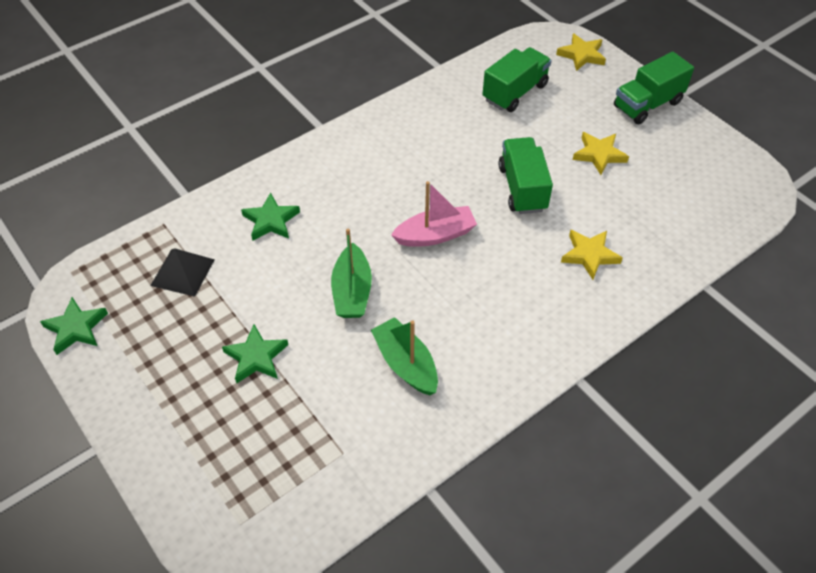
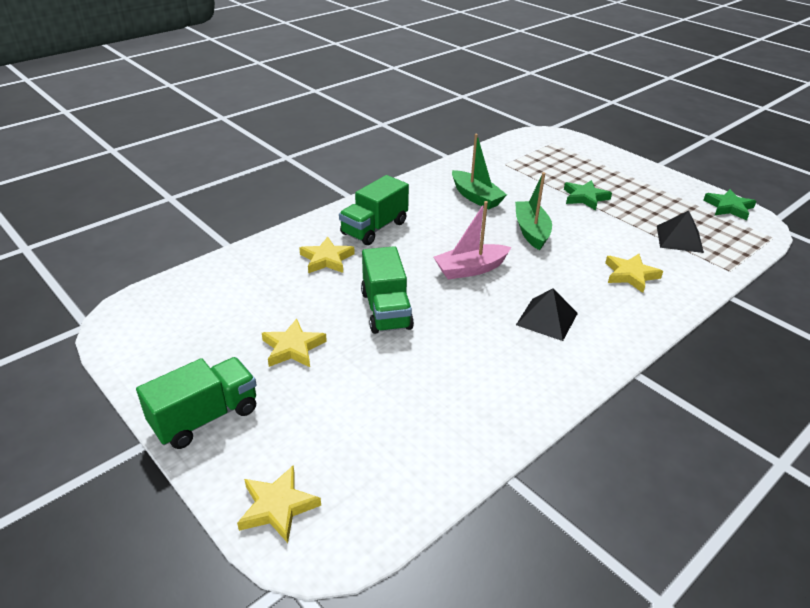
camera: 175 degrees right, 15 degrees down
green star [241,192,300,241] -> yellow star [605,254,663,293]
green truck [483,47,551,112] -> green truck moved to [339,175,409,245]
none -> black pyramid [516,288,578,341]

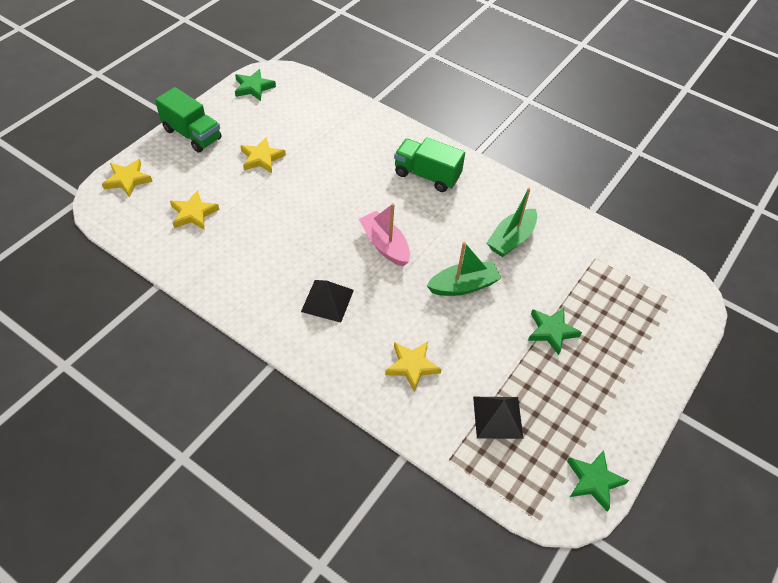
camera: 75 degrees right, 15 degrees up
yellow star [299,236,355,273] -> yellow star moved to [170,190,220,230]
green truck [361,246,414,334] -> none
none -> green star [235,69,276,101]

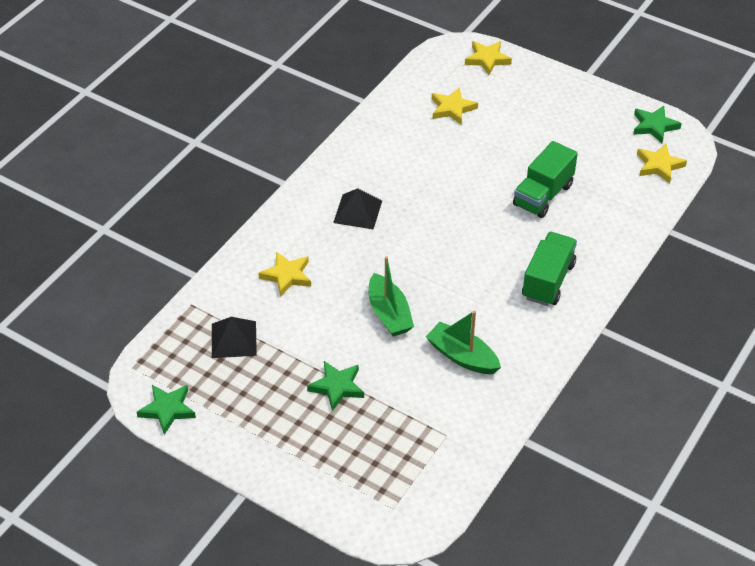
camera: 90 degrees right, 5 degrees down
green truck [155,87,221,153] -> green truck moved to [513,141,578,218]
yellow star [240,137,286,173] -> yellow star moved to [637,144,687,184]
pink boat [359,203,410,267] -> none

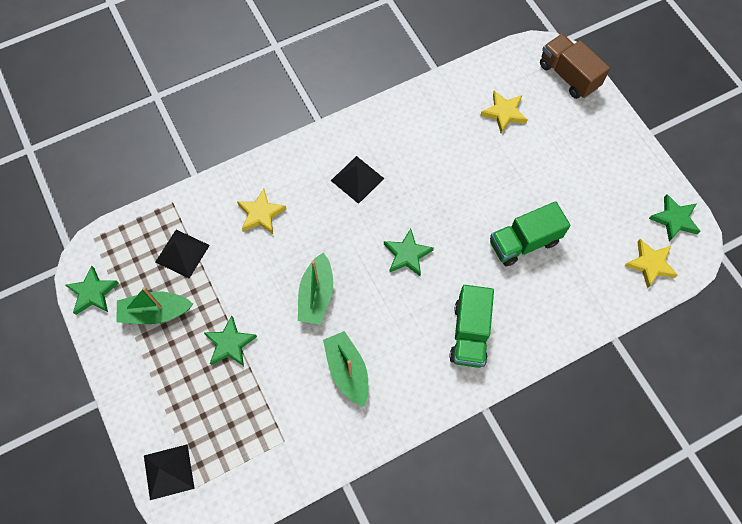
camera: 30 degrees right, 20 degrees up
yellow star [465,41,512,75] -> brown truck [540,34,610,99]
green truck [522,232,577,306] -> green truck turned 135 degrees clockwise [449,285,494,368]
none -> green boat [116,287,193,324]
none -> black pyramid [144,445,195,500]
none -> green star [384,228,434,276]

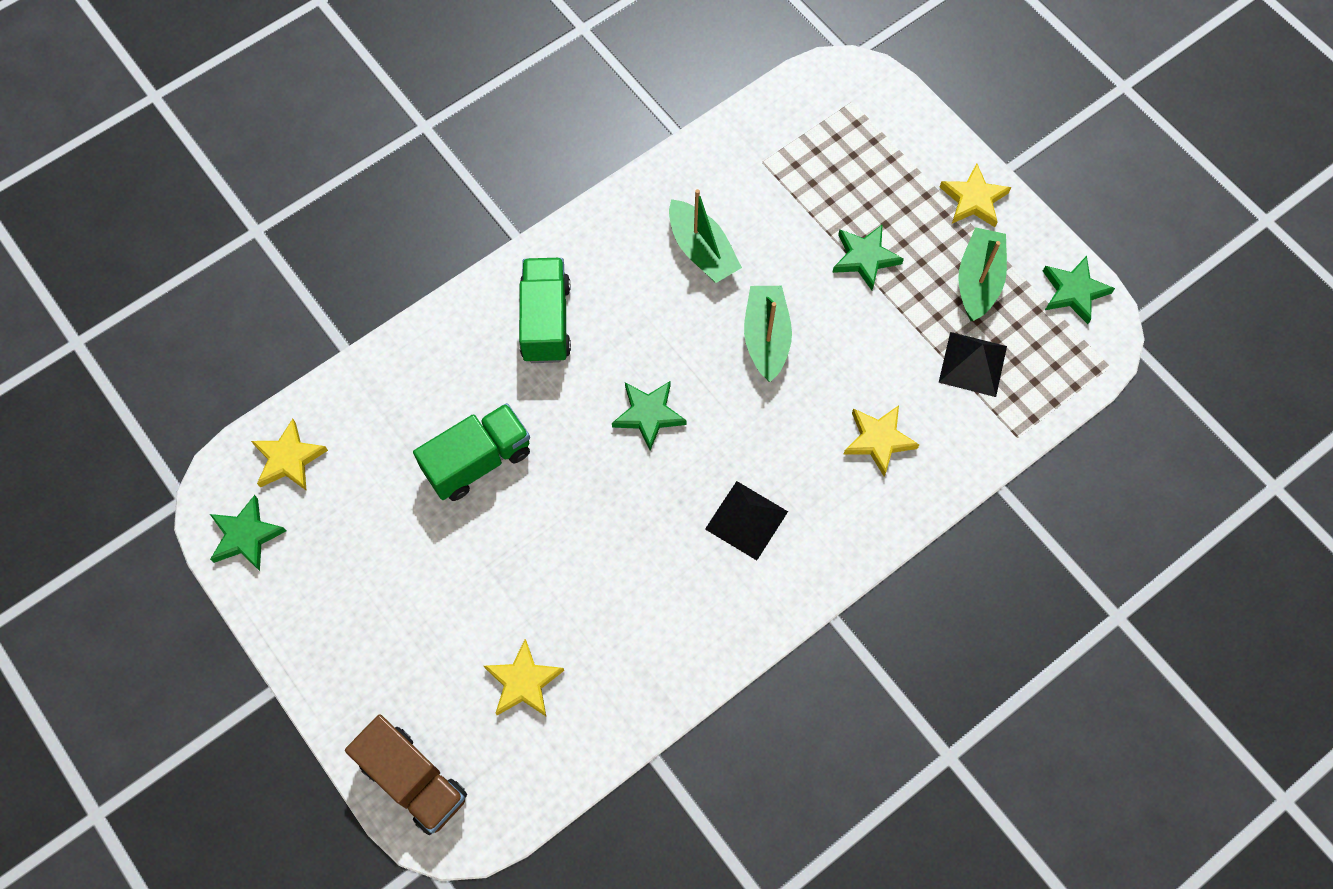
camera: 170 degrees right, 0 degrees up
green boat [116,287,193,324] -> green boat turned 60 degrees counterclockwise [958,227,1007,321]
black pyramid [144,445,195,500] -> none
none -> yellow star [940,163,1011,227]

